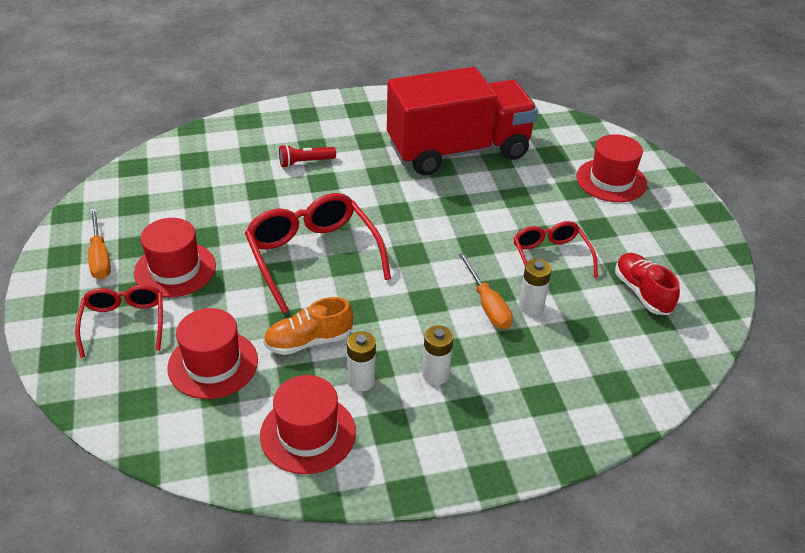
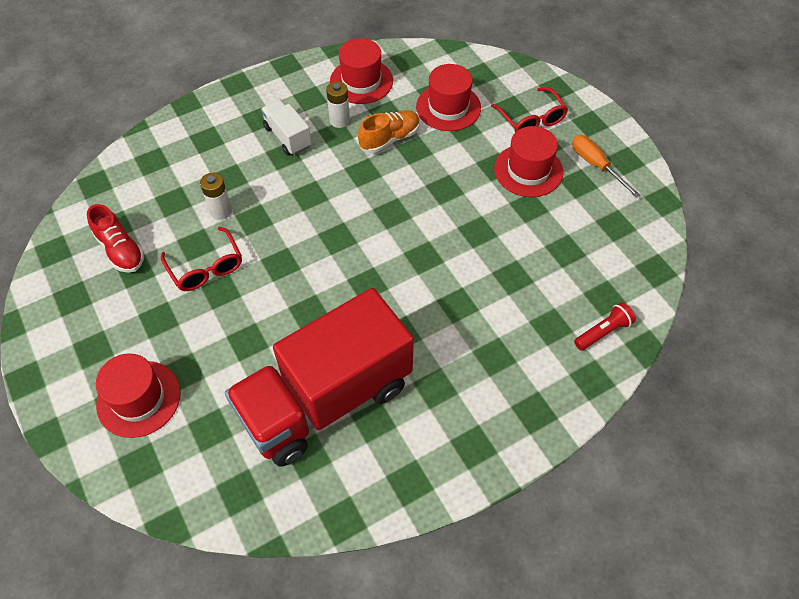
camera: 165 degrees right, 15 degrees up
red glasses [245,193,391,313] -> none
red flashlight [279,145,336,168] -> red flashlight moved to [574,302,636,351]
white battery [422,325,453,385] -> white truck [261,100,312,155]
orange screwdriver [458,253,513,329] -> none

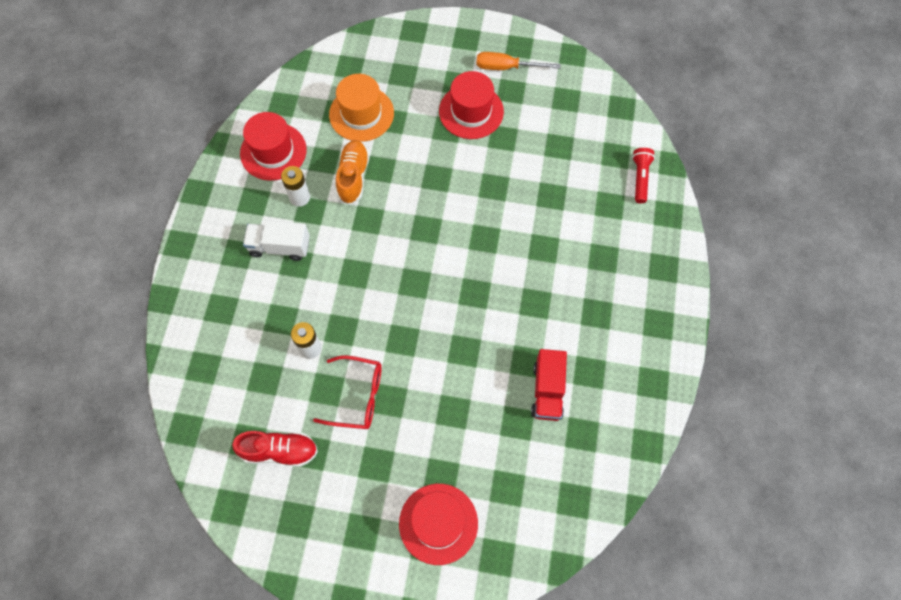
camera: 50 degrees left, 10 degrees up
red truck [225,288,414,467] -> red truck [531,349,567,421], size x0.43
red hat [416,64,481,131] -> orange hat [329,74,394,142]
red glasses [491,87,568,132] -> none

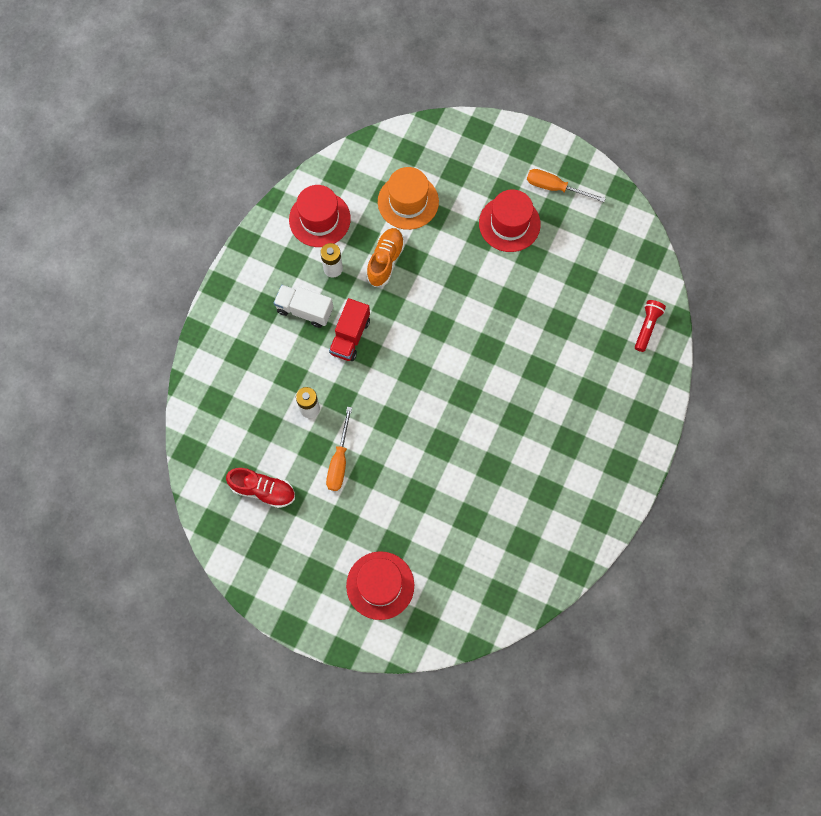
camera: 15 degrees right, 5 degrees up
red glasses [313,355,382,429] -> orange screwdriver [326,407,352,491]
red truck [531,349,567,421] -> red truck moved to [329,298,370,361]

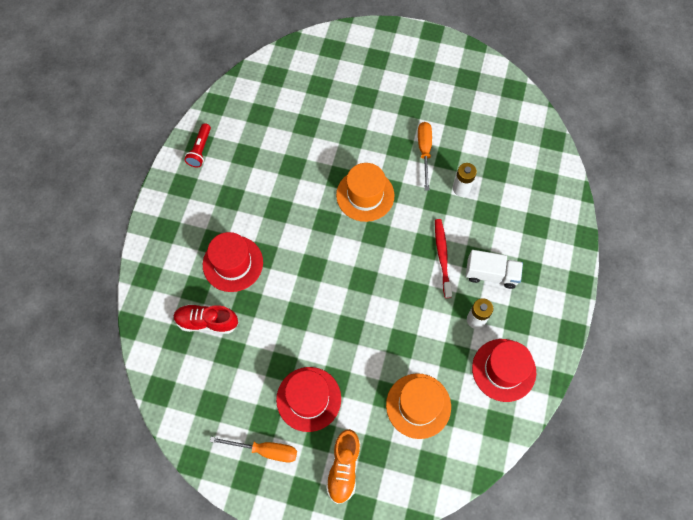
camera: 170 degrees right, 5 degrees down
red shoe [226,468,295,508] -> red shoe moved to [173,304,238,334]
red truck [329,298,370,361] -> red toothbrush [435,219,452,298]
red hat [346,551,414,620] -> red hat moved to [203,232,263,292]
orange shoe [366,228,405,287] -> orange shoe moved to [326,429,360,504]
red flashlight [635,300,666,352] -> red flashlight moved to [184,123,211,167]
none -> orange hat [336,163,394,222]

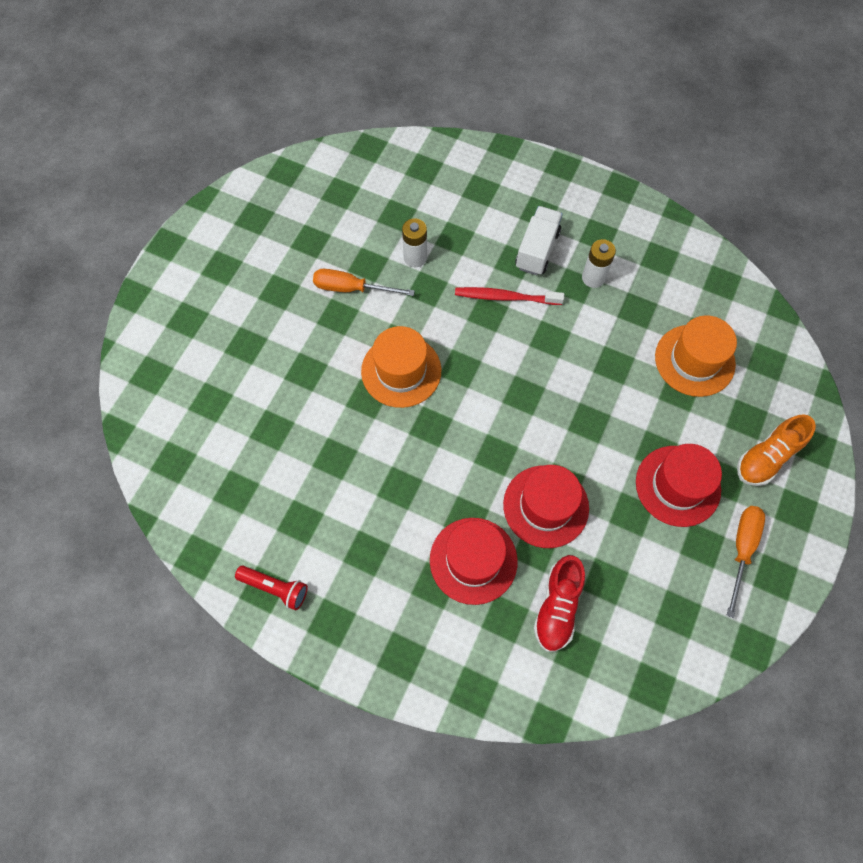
camera: 80 degrees left, 0 degrees up
orange shoe [326,429,360,504] -> orange shoe turned 120 degrees clockwise [737,414,816,486]
red hat [472,339,536,402] -> red hat moved to [503,465,589,548]

